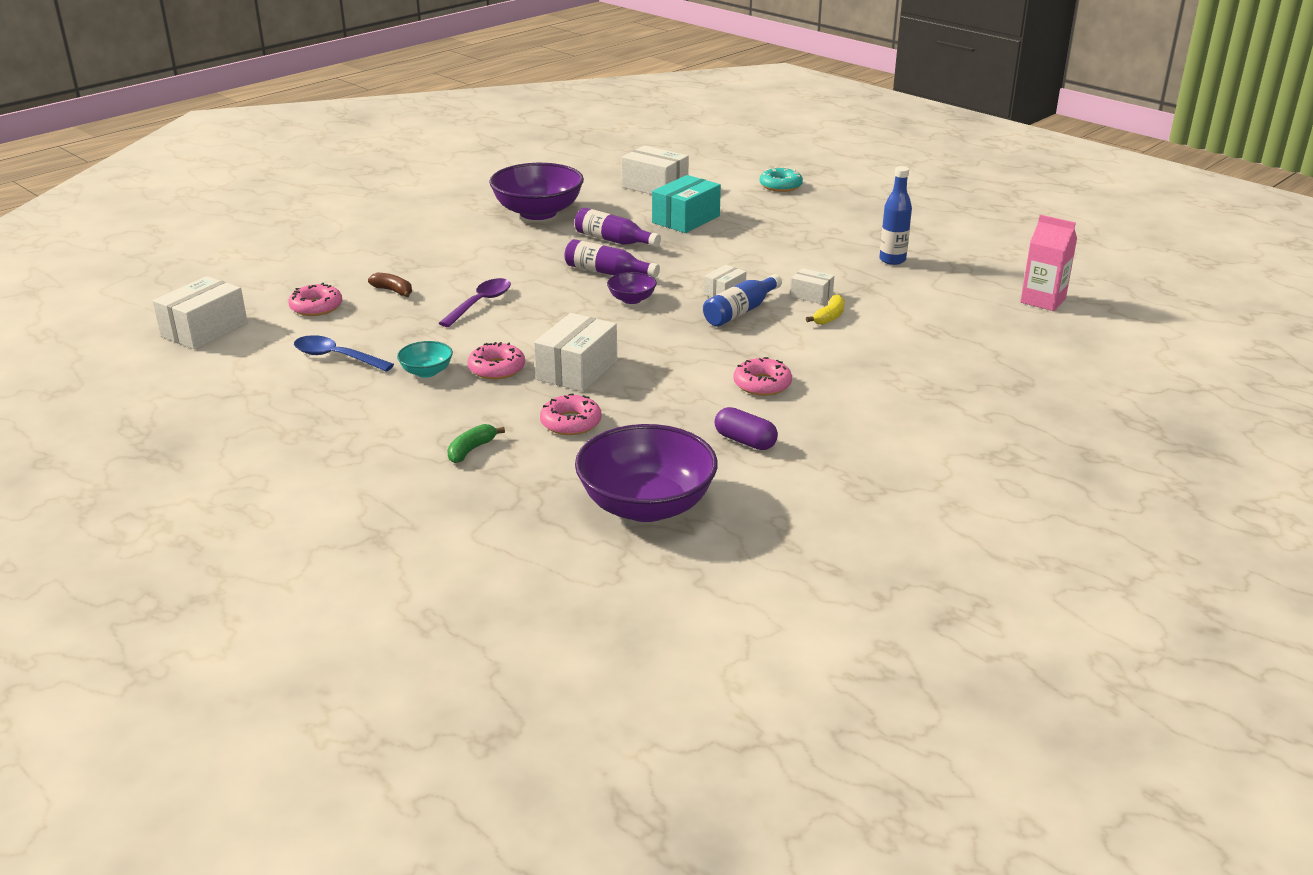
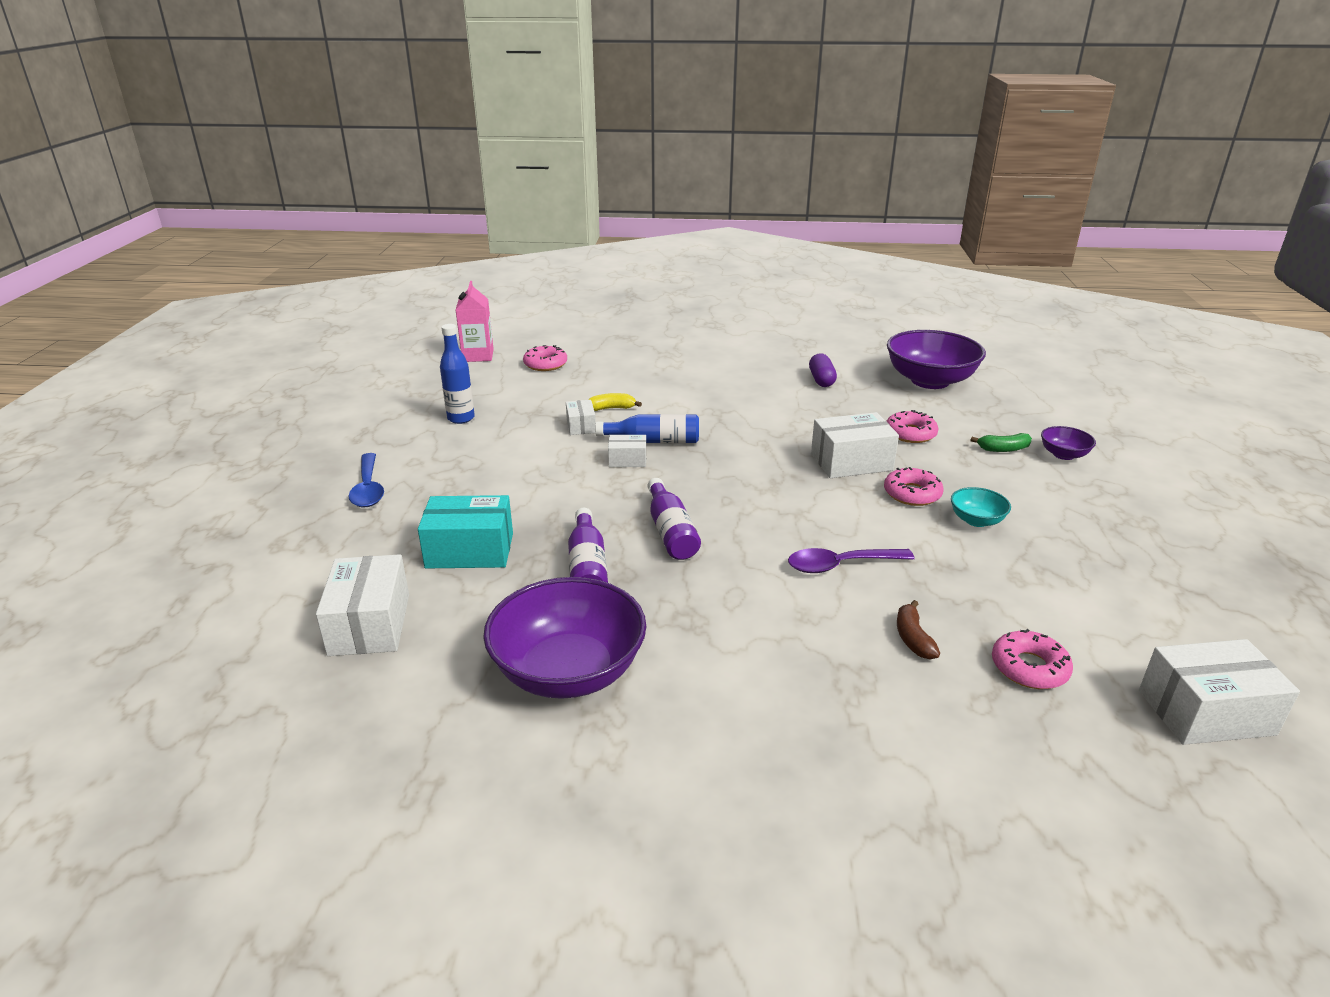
camera: 130 degrees left, 0 degrees up
blue spoon [294,335,394,372] -> blue spoon moved to [349,453,384,507]
purple bowl [607,272,657,304] -> purple bowl moved to [1041,426,1096,460]
pink donut [733,357,792,396] -> pink donut moved to [523,345,567,371]
turquoise donut [760,167,803,192] -> none

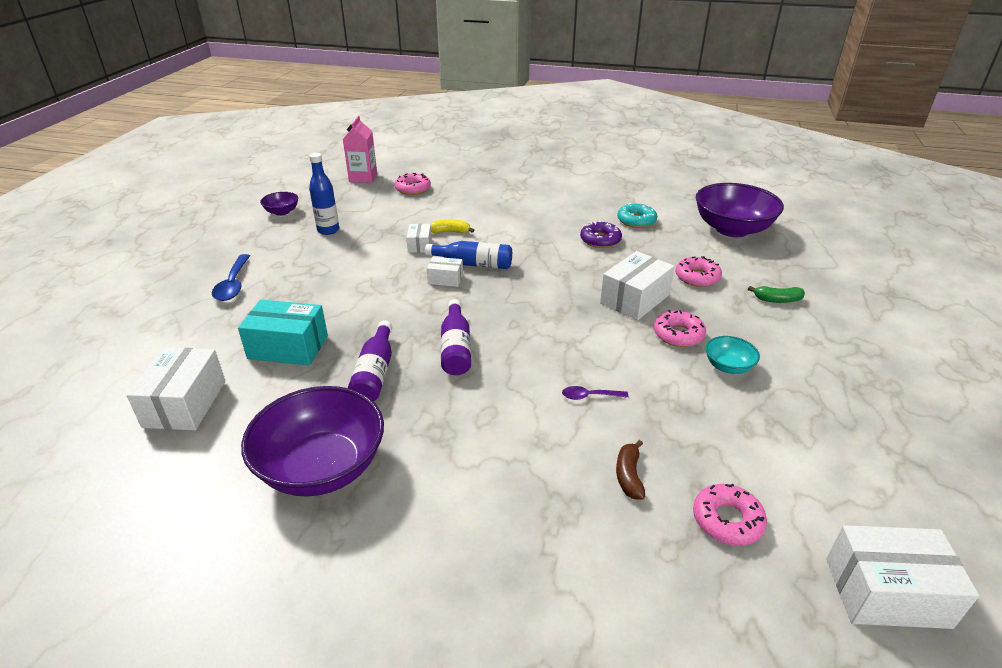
camera: 10 degrees right, 5 degrees up
purple spoon [788,548,915,573] -> purple spoon [562,386,628,400], size x0.58
purple capsule [809,353,837,387] -> turquoise donut [617,203,657,228]
white box [811,412,899,478] -> white box turned 45 degrees counterclockwise [600,251,675,320]
purple bowl [1041,426,1096,460] -> purple bowl moved to [260,192,298,216]
none -> purple donut [580,220,622,248]

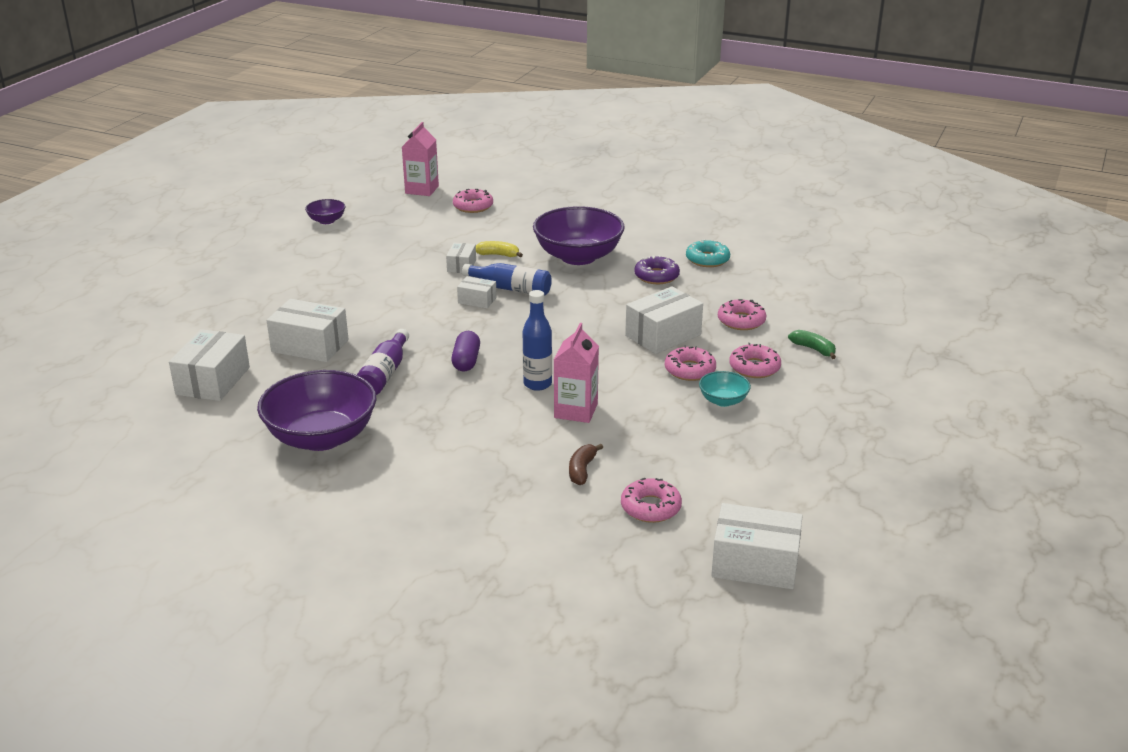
camera: 10 degrees right, 5 degrees down
blue spoon [212,254,250,301] -> none
turquoise box [238,300,328,365] -> white box [267,299,349,362]
blue bottle [309,153,339,235] -> blue bottle moved to [523,290,552,391]
purple bottle [441,299,471,375] -> purple capsule [451,331,480,372]
purple spoon [562,386,628,400] -> pink carton [554,323,599,423]
purple bowl [696,183,784,237] -> purple bowl moved to [533,206,625,265]
green banana [748,286,805,303] -> green banana turned 150 degrees counterclockwise [788,330,836,359]
none -> pink donut [729,343,781,378]

